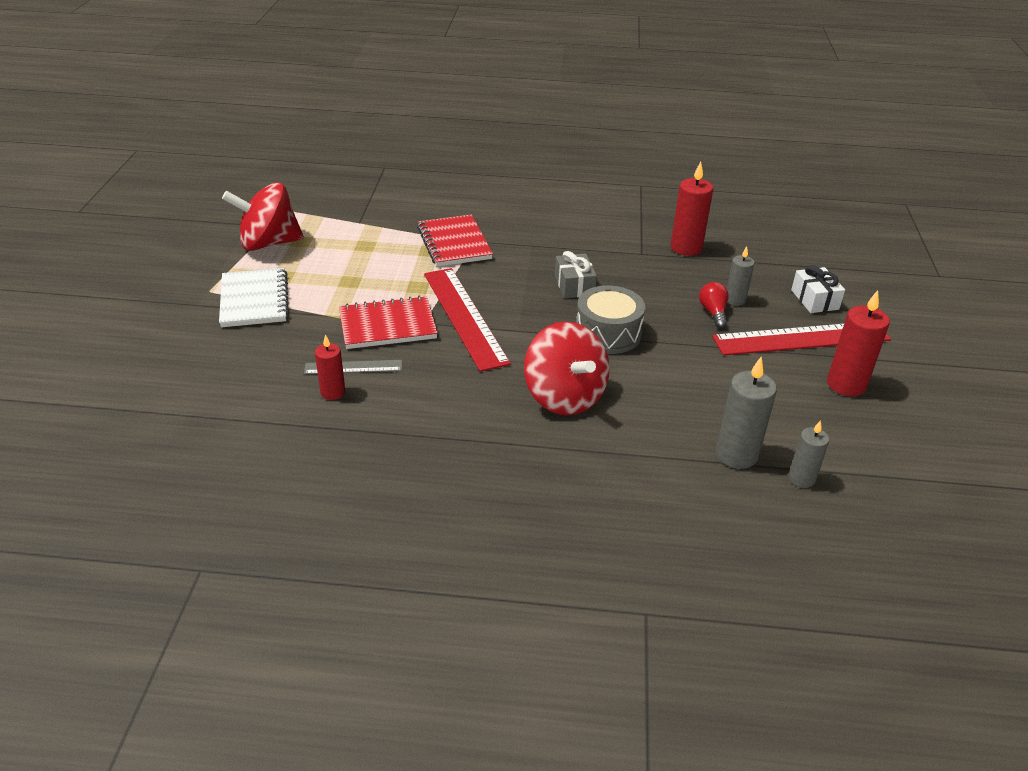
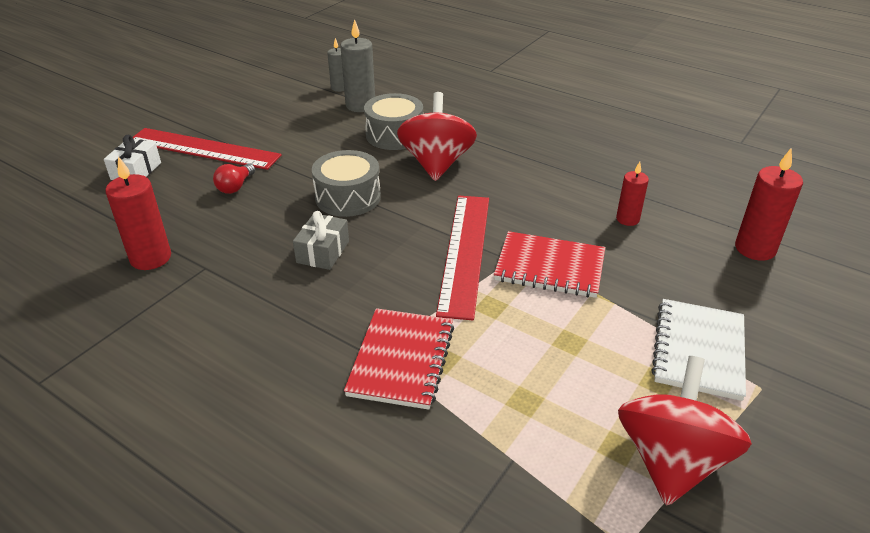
camera: 150 degrees left, 0 degrees up
red spinning top [222,183,304,251] -> red spinning top turned 90 degrees counterclockwise [618,356,752,506]
grey ruler [304,360,402,374] -> none
grey candle [727,246,755,306] -> none
red candle [827,290,890,396] -> red candle moved to [735,148,803,261]
none -> grey drum [364,93,423,150]

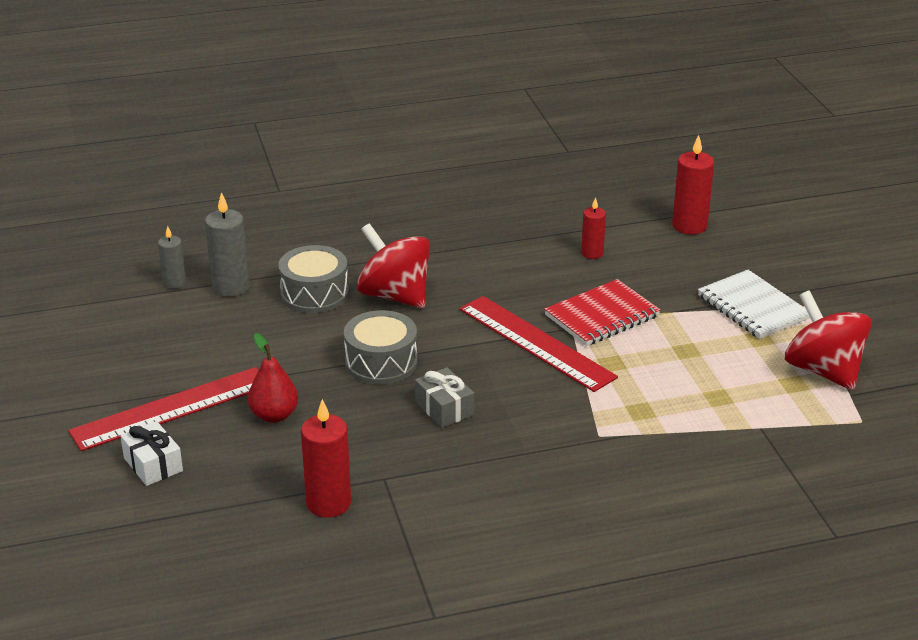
camera: 50 degrees left, 5 degrees down
red light bulb [213,164,255,194] -> red pear [248,333,298,423]
red notebook [344,308,454,410] -> none

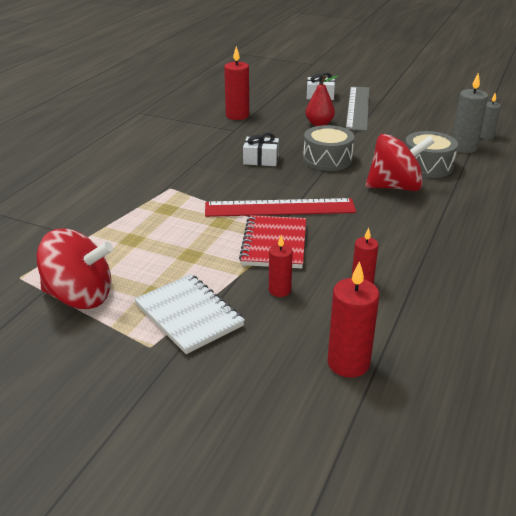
camera: 130 degrees right, 0 degrees up
red ruler [68,367,259,451] -> grey ruler [346,86,369,131]
grey gift [415,367,474,428] -> white gift [243,132,279,166]
white notebook [698,270,810,339] -> white notebook turned 45 degrees clockwise [134,274,245,354]
none -> red candle [269,235,293,297]

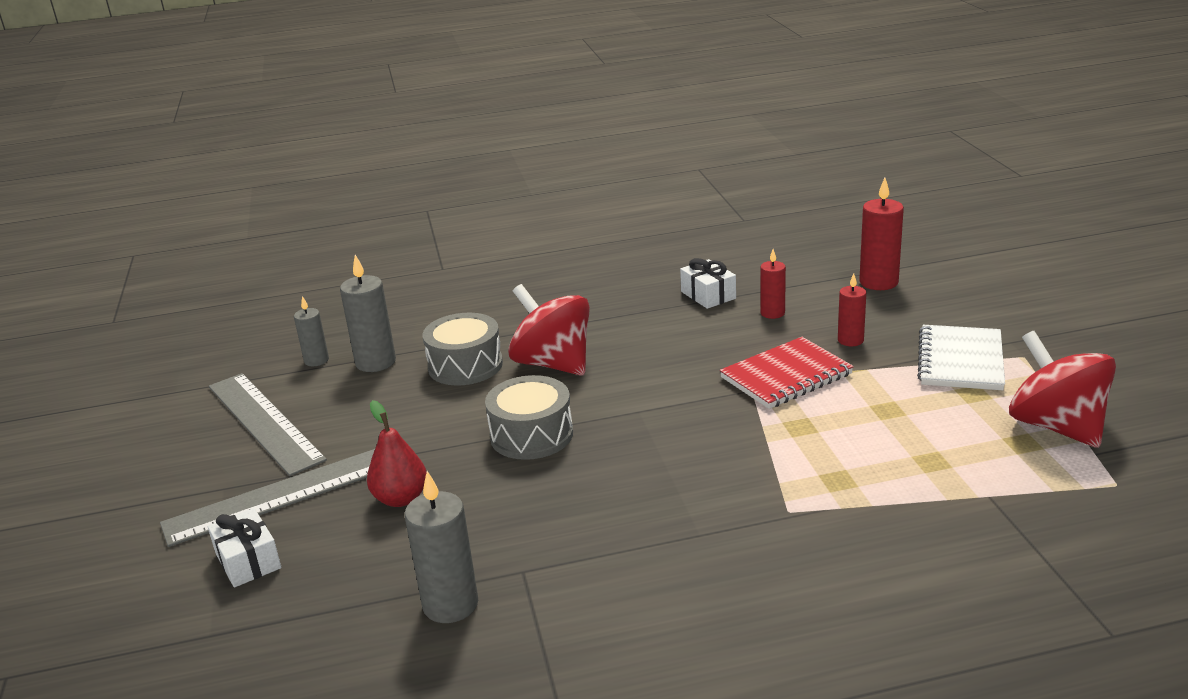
camera: 125 degrees left, 5 degrees down
red ruler [205,198,356,217] -> none
red candle [224,46,249,120] -> grey candle [405,471,478,623]
white gift [243,132,279,166] -> white gift moved to [680,258,736,309]
none -> grey ruler [209,373,327,476]

